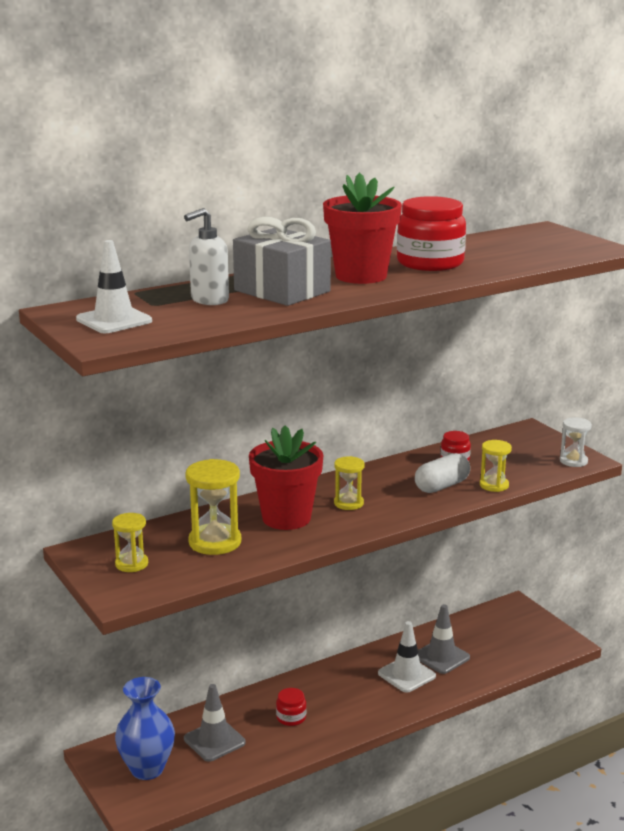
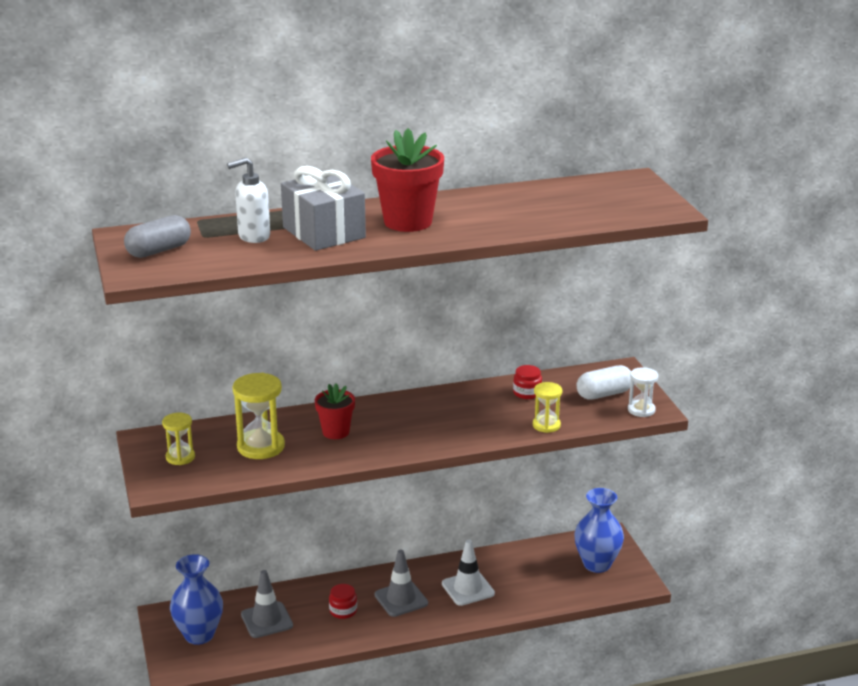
camera: 15 degrees right, 5 degrees up
white traffic cone [76,240,152,333] -> grey capsule [124,215,191,258]
red flower pot [249,425,323,530] -> red flower pot [315,383,355,439], size x0.59
yellow hourglass [334,456,365,510] -> none
red jar [397,196,466,271] -> none
white capsule [415,453,470,493] -> white capsule moved to [577,365,631,400]
grey traffic cone [418,604,470,674] -> grey traffic cone moved to [374,550,428,617]
none -> blue vase [574,488,624,573]

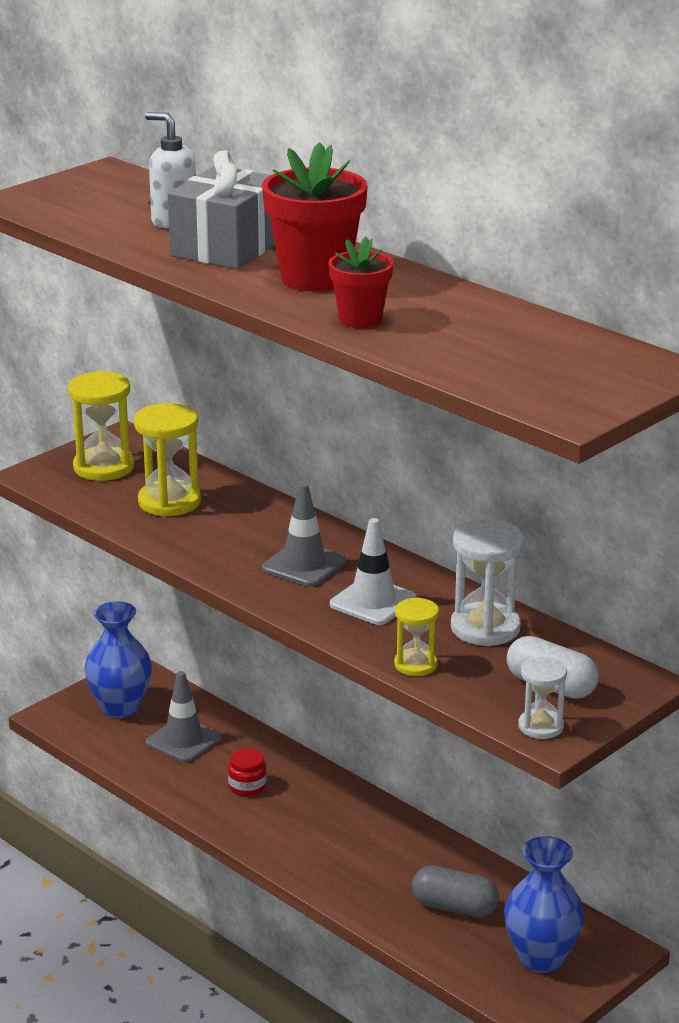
camera: 60 degrees right, 0 degrees up
grey capsule [124,215,191,258] -> grey capsule moved to [411,865,499,917]
yellow hourglass [162,413,195,465] -> yellow hourglass [68,371,134,481], size x1.66
red flower pot [315,383,355,439] -> red flower pot moved to [328,237,393,328]
grey traffic cone [374,550,428,617] -> grey traffic cone moved to [262,483,346,587]
white traffic cone [442,539,495,606] -> white traffic cone moved to [330,518,417,625]
red jar [513,365,542,399] -> white hourglass [451,519,525,646]

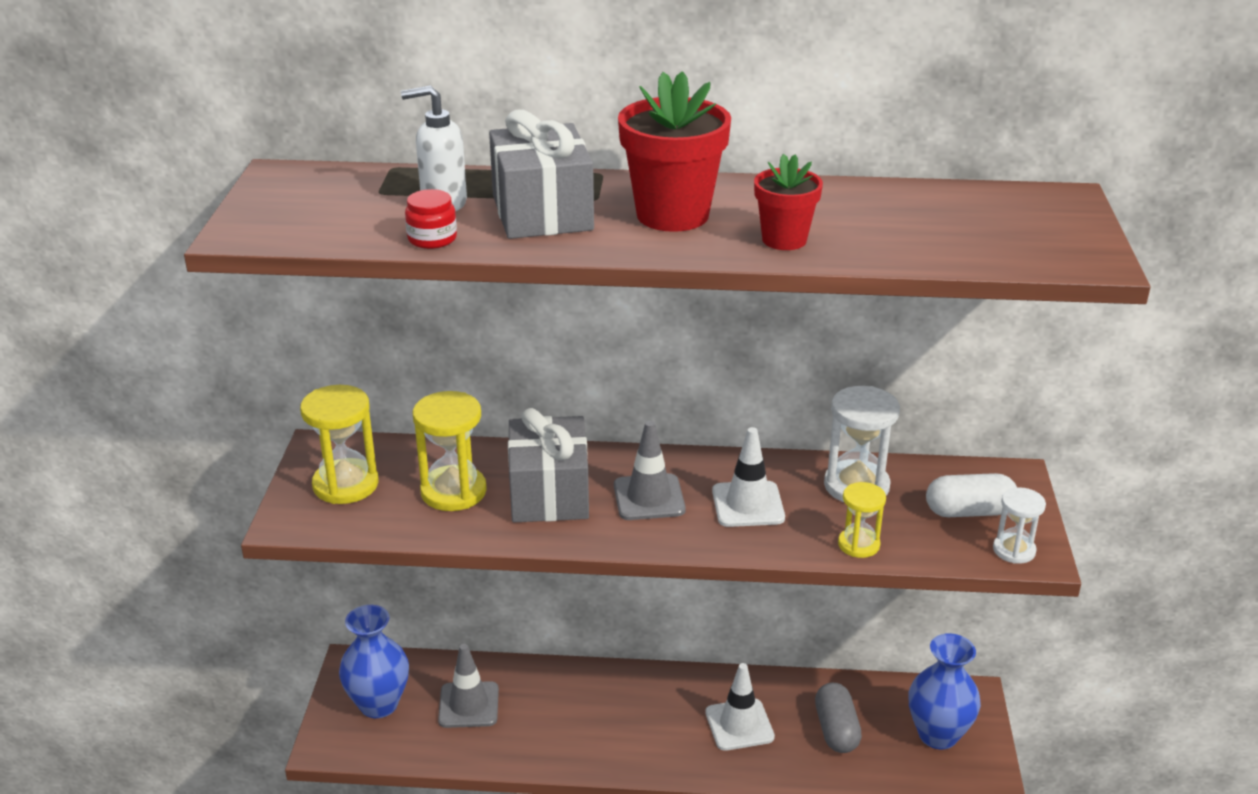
camera: 40 degrees left, 5 degrees up
red jar [228,748,267,796] -> red jar moved to [405,189,457,249]
grey capsule [411,865,499,917] -> grey capsule turned 75 degrees counterclockwise [815,683,862,753]
none -> grey gift [508,408,589,522]
none -> white traffic cone [705,663,775,751]

